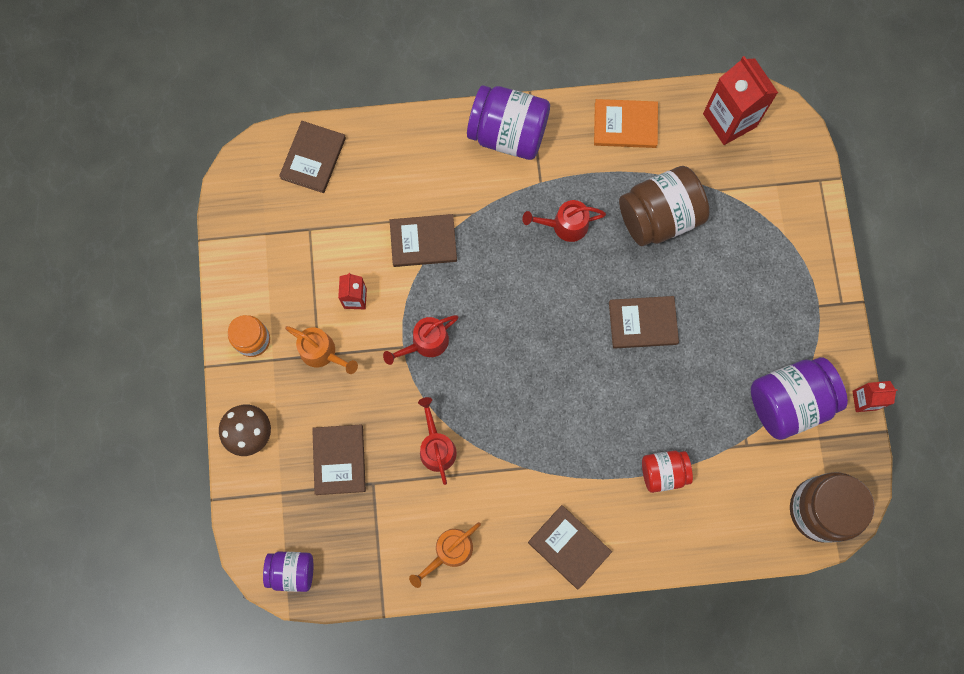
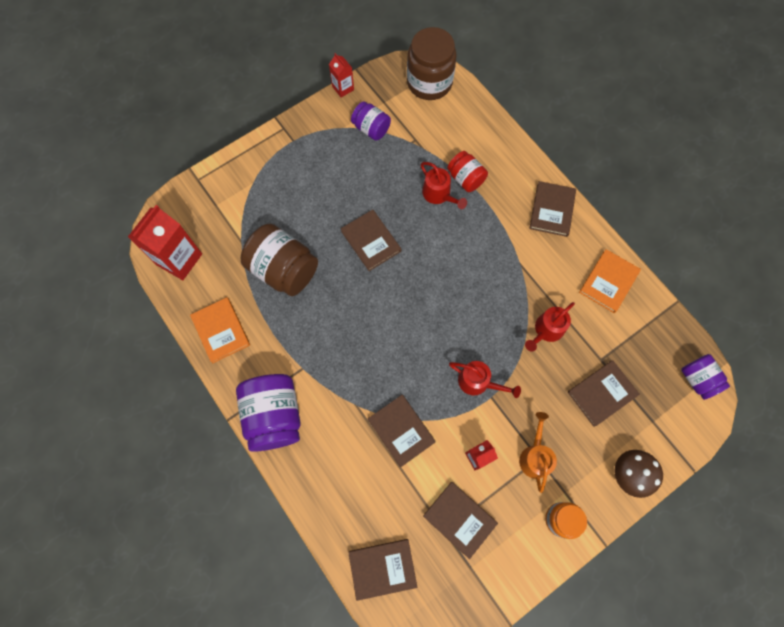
camera: 120 degrees left, 5 degrees down
orange watering can [409,522,481,588] -> orange book [579,249,641,313]
red watering can [522,200,606,242] -> red watering can moved to [421,162,467,209]
purple jar [751,357,848,440] -> purple jar [351,102,391,141], size x0.58
none -> brown book [423,482,498,559]

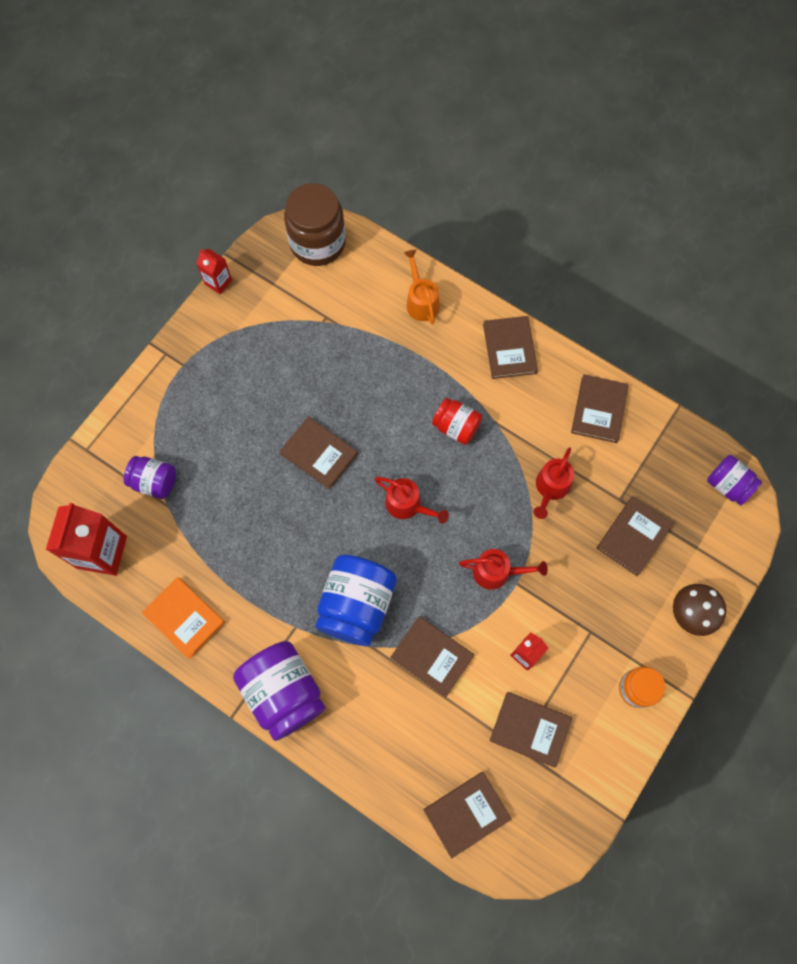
camera: 20 degrees left, 0 degrees up
brown jar [241,223,318,296] -> none
purple jar [351,102,391,141] -> purple jar moved to [124,456,176,499]
red watering can [421,162,467,209] -> red watering can moved to [375,477,449,524]
red jar [447,151,488,192] -> red jar moved to [432,398,482,445]
orange watering can [519,412,557,493] -> orange watering can moved to [404,249,439,324]
orange book [579,249,641,313] -> brown book [571,374,629,443]
none -> blue jar [315,555,397,646]

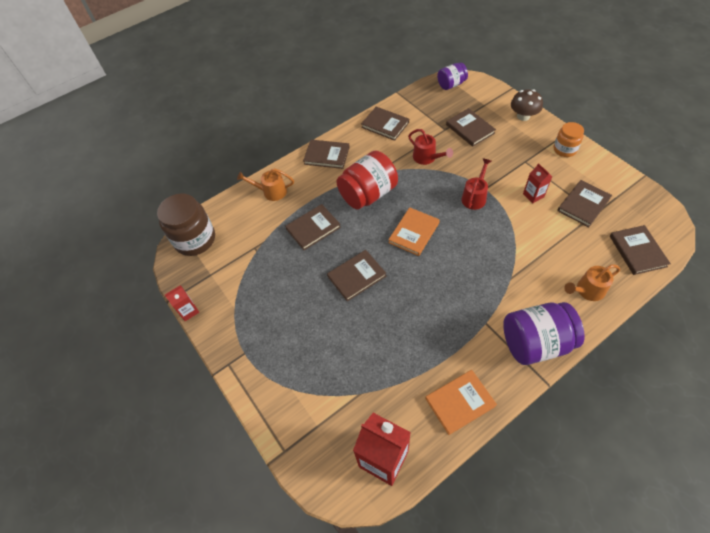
camera: 65 degrees left, 15 degrees down
purple jar [124,456,176,499] -> none
blue jar [315,555,397,646] -> none
red watering can [375,477,449,524] -> orange book [388,207,440,256]
brown book [391,616,474,697] -> brown book moved to [285,204,341,250]
red jar [432,398,482,445] -> red jar [336,151,398,209], size x1.73
none -> orange watering can [564,264,620,301]

